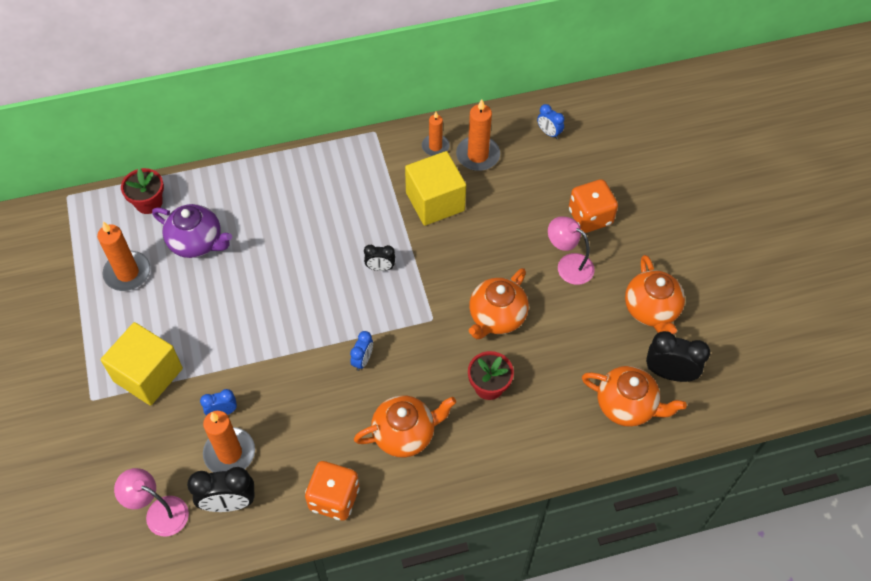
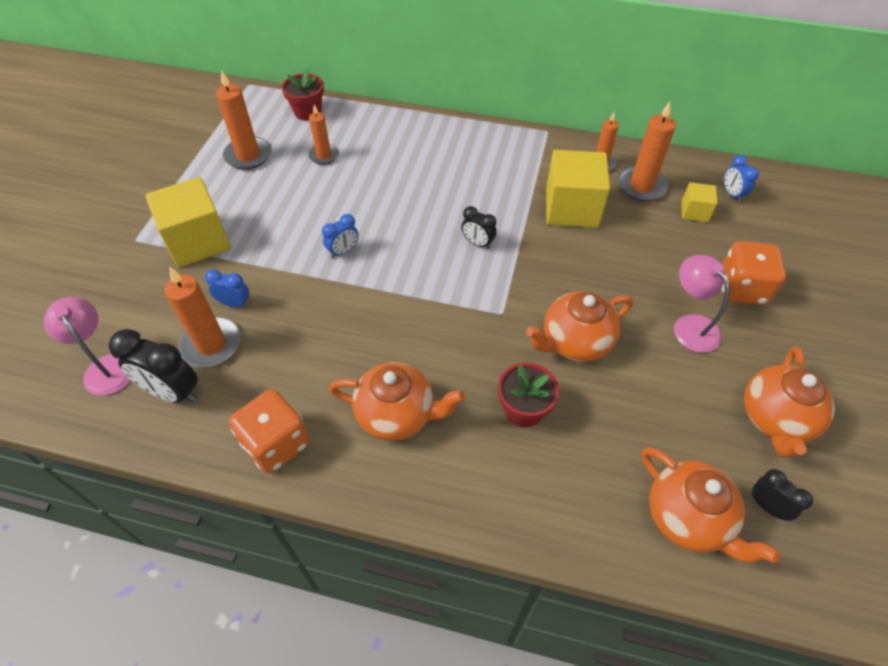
camera: 30 degrees right, 5 degrees down
purple teapot [152,204,232,258] -> orange candle [308,105,339,165]
blue clock [350,331,373,371] -> blue clock moved to [322,214,359,258]
black clock [646,331,710,382] -> black clock [751,469,813,521], size x0.58
none -> yellow cube [681,182,717,222]

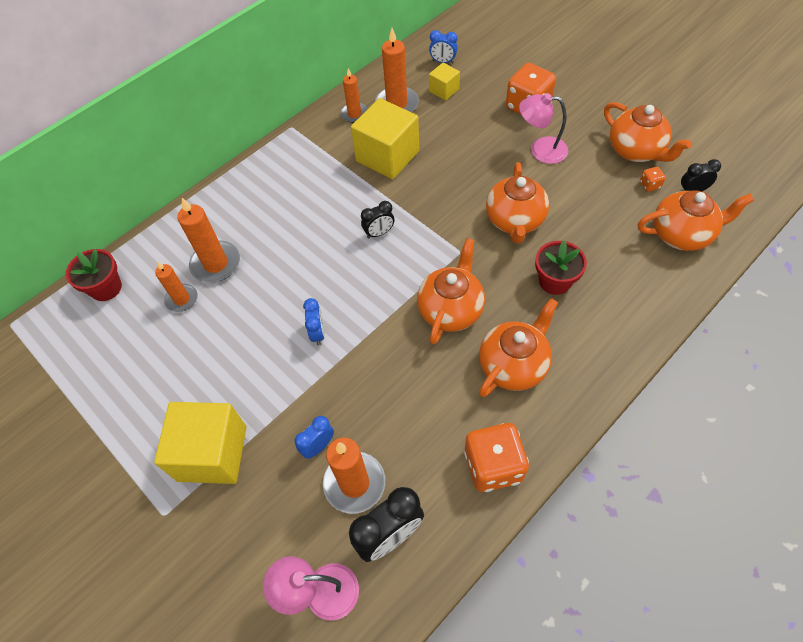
camera: 55 degrees left, 5 degrees up
orange candle [216,70,272,169] -> orange candle moved to [177,198,240,282]
none -> orange teapot [417,238,485,344]
none -> orange dice [640,167,666,192]

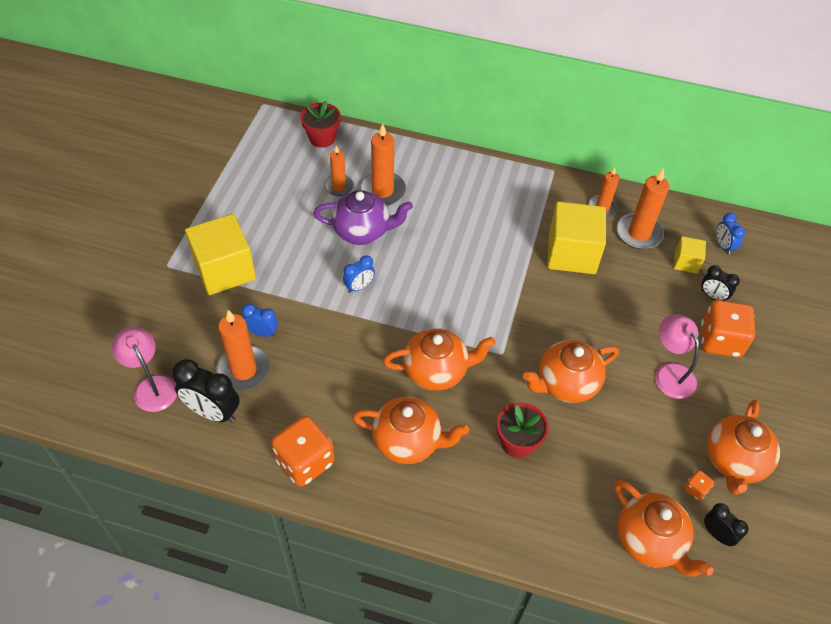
camera: 55 degrees right, 5 degrees down
black clock [361,201,394,238] -> black clock moved to [701,265,740,301]
none -> purple teapot [313,190,413,245]

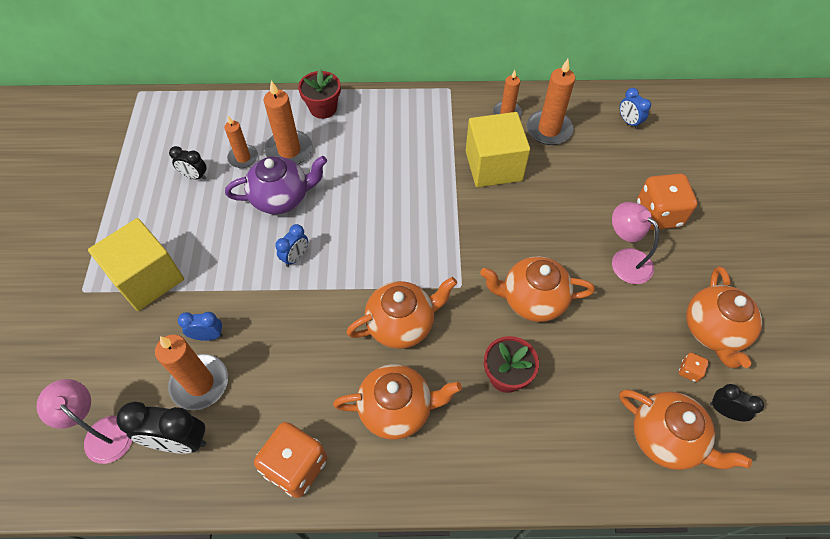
camera: 15 degrees left, 5 degrees up
red flower pot [300,101,341,148] -> red flower pot moved to [298,68,341,119]
orange teapot [523,340,619,403] -> orange teapot turned 45 degrees clockwise [480,256,595,322]
yellow cube [674,236,706,274] -> none
black clock [701,265,740,301] -> black clock moved to [169,146,206,180]

